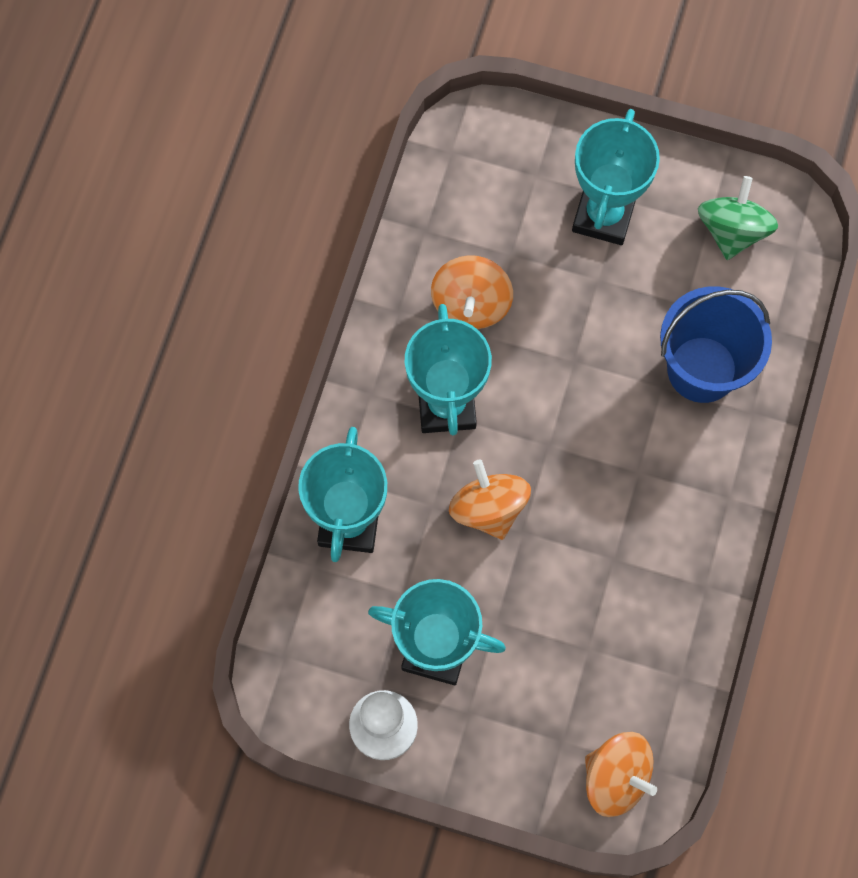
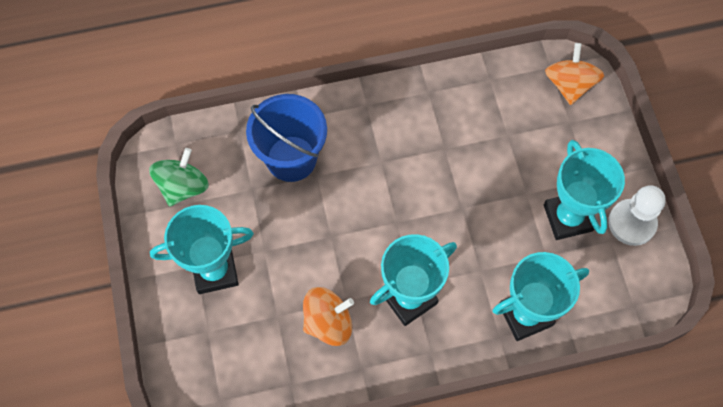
camera: 120 degrees left, 5 degrees down
orange spinning top [449,460,531,540] -> none
green spinning top [698,176,778,260] -> green spinning top turned 135 degrees clockwise [149,148,209,206]

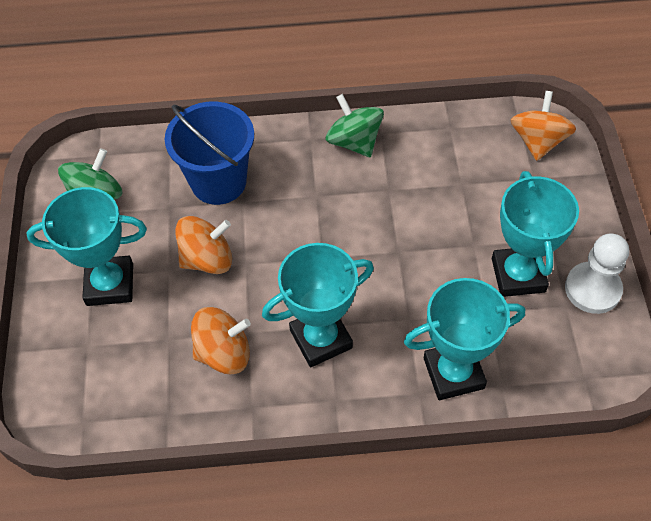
camera: 10 degrees right, 10 degrees down
none -> orange spinning top [175,216,232,274]
none -> green spinning top [326,94,384,158]

